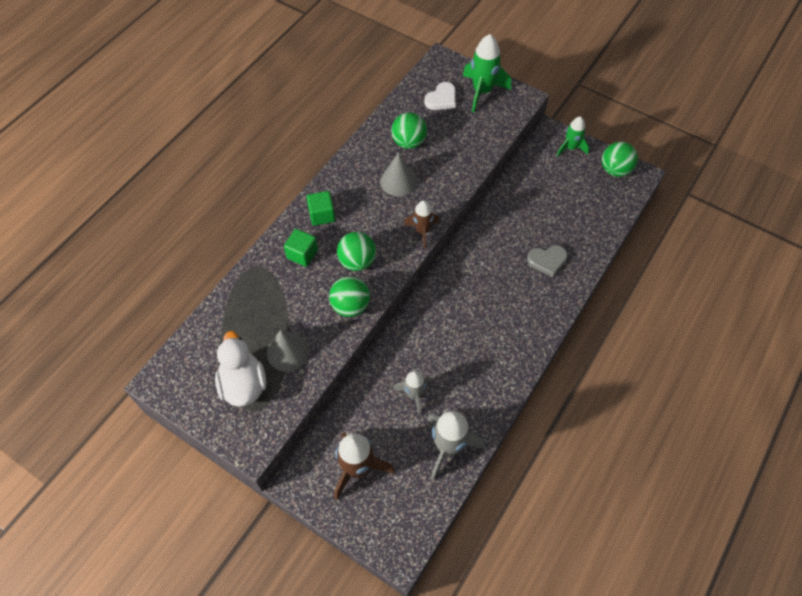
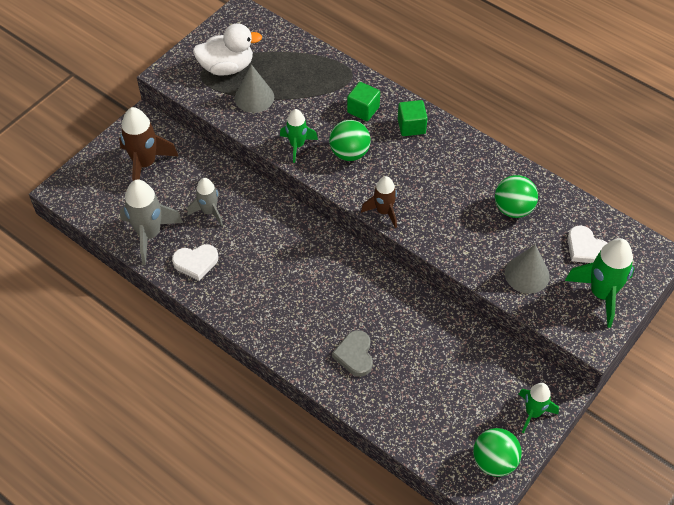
camera: 95 degrees right, 5 degrees down
green ball [329,276,370,317] -> green rocket [280,109,318,163]
grey cone [380,153,417,196] -> grey cone moved to [505,245,550,294]
none -> white heart [172,244,218,281]

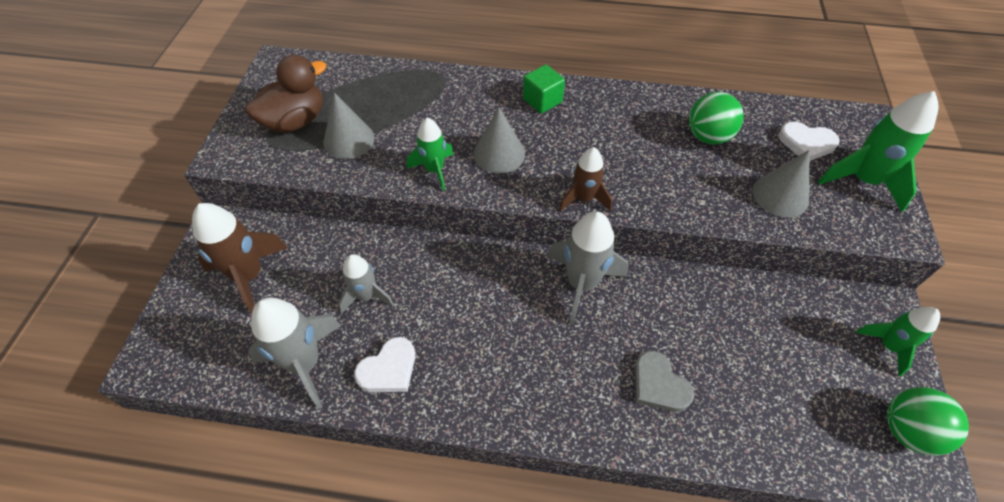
camera: 30 degrees left, 0 degrees up
white duck [193,24,262,76] -> brown duck [245,55,326,133]
green ball [329,120,371,161] -> grey cone [473,107,525,174]
green cube [347,82,380,121] -> none
none -> grey rocket [547,211,628,325]

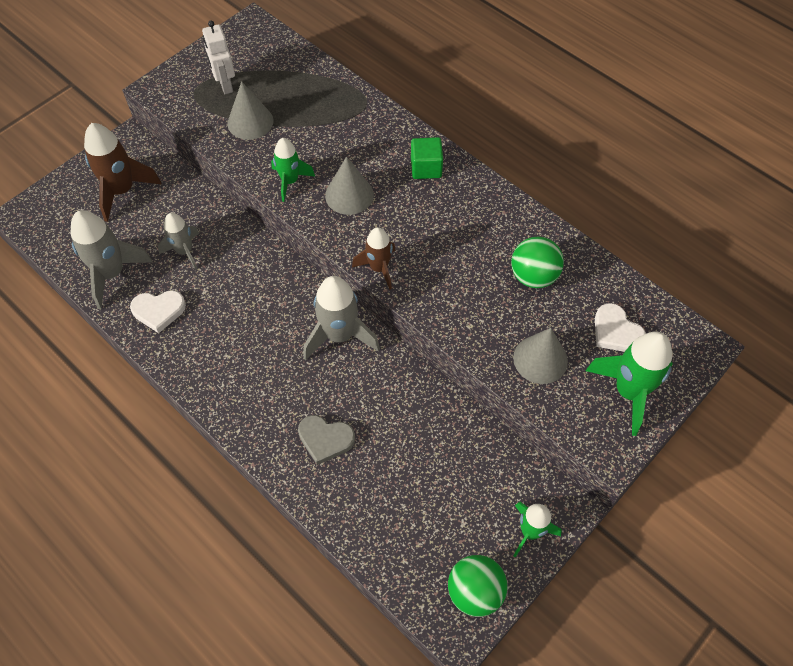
camera: 35 degrees right, 5 degrees up
brown duck [245,55,326,133] -> white robot [202,21,235,94]
grey heart [635,351,694,412] -> grey heart turned 75 degrees counterclockwise [298,415,355,465]

